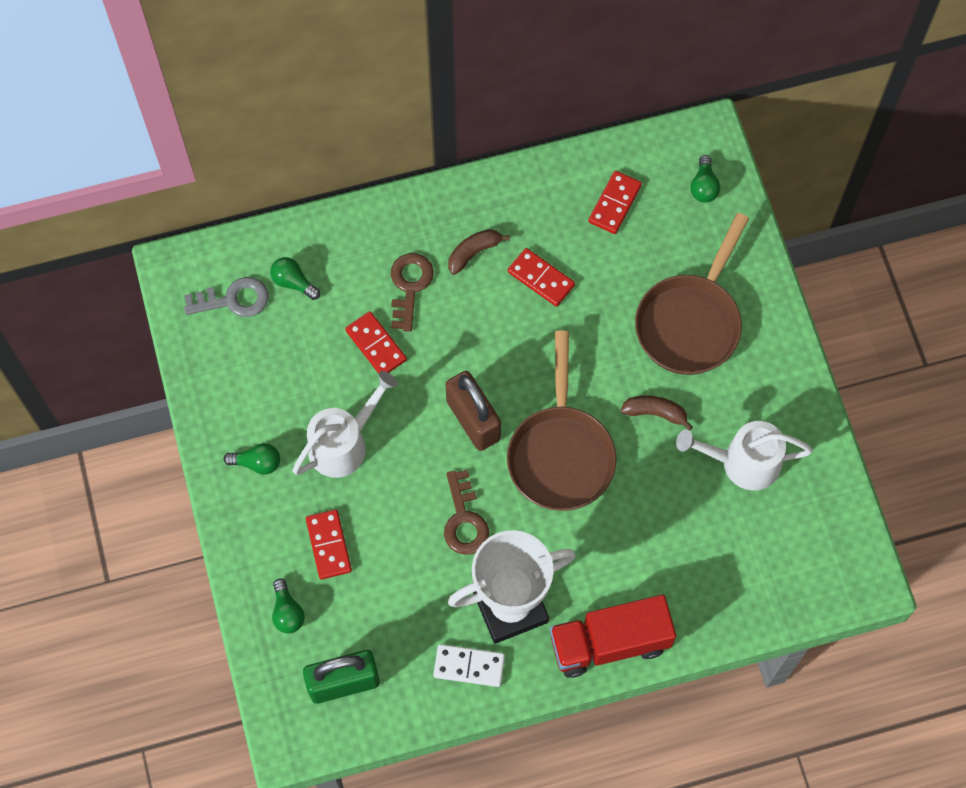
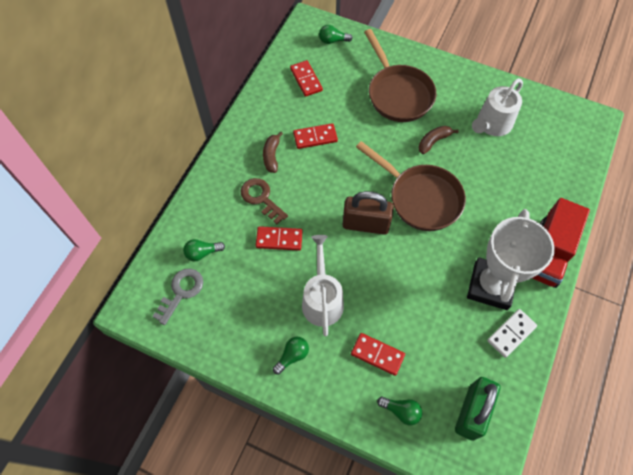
camera: 50 degrees left, 5 degrees down
brown key [444,470,489,555] -> none
green light bulb [690,155,720,202] -> green light bulb turned 135 degrees clockwise [319,25,353,44]

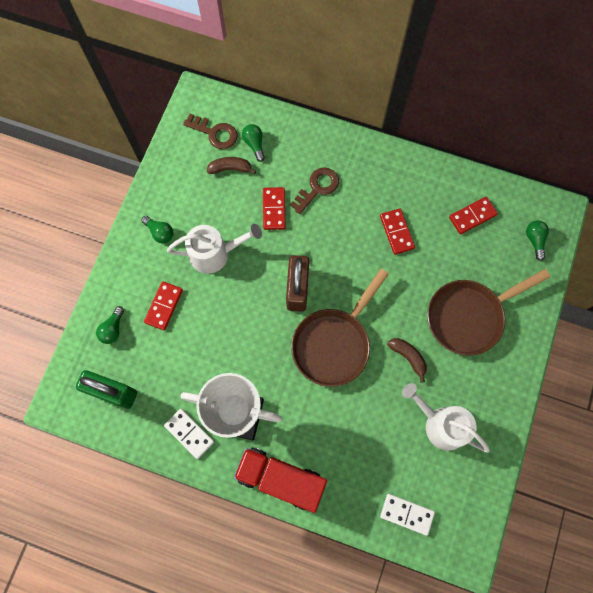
camera: 85 degrees right, 10 degrees up
grey key [152,268,203,325] -> brown key [183,114,238,149]
brown banana [263,132,283,173] -> brown banana moved to [207,157,256,174]
none -> white domino [380,494,435,536]

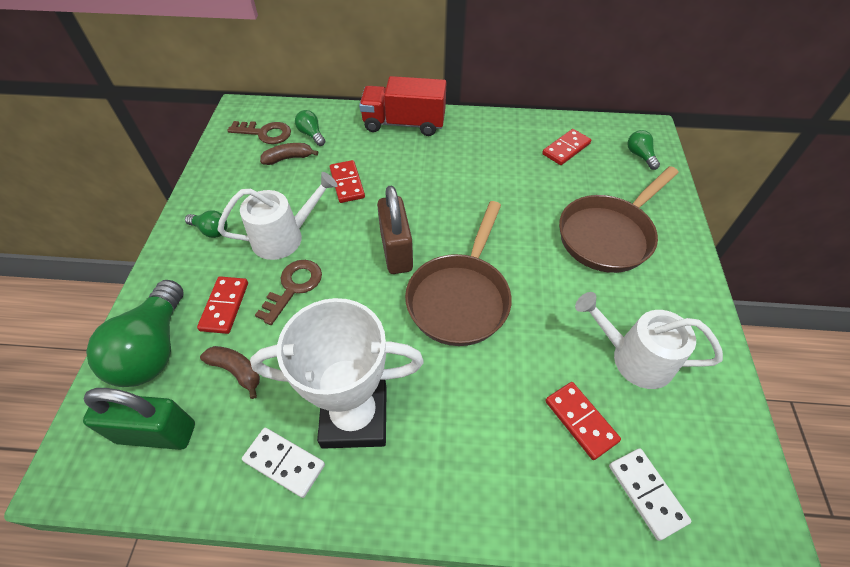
camera: 15 degrees left, 20 degrees down
green light bulb [96,306,124,344] -> green light bulb [86,280,183,387], size x2.14
red truck [234,447,327,513] -> red truck moved to [359,76,446,136]
brown key [290,167,339,214] -> brown key moved to [255,260,322,325]
red domino [380,208,415,255] -> red domino moved to [545,382,621,460]
white domino [380,494,435,536] -> white domino turned 60 degrees clockwise [609,448,692,541]
brown banana [387,338,427,383] -> brown banana moved to [200,346,260,399]

